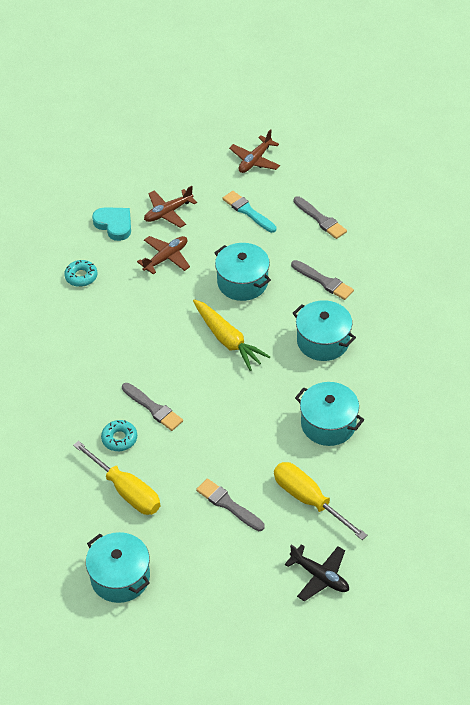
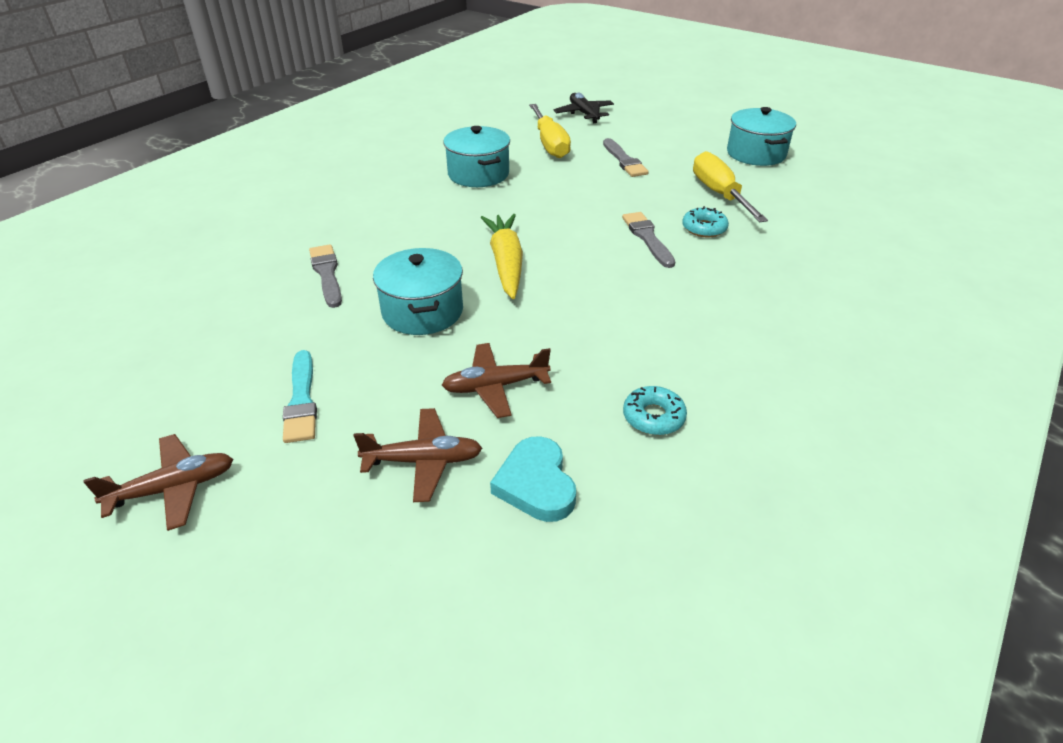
camera: 150 degrees left, 10 degrees down
turquoise pot [292,300,356,361] -> none
grey brush [294,196,347,239] -> none

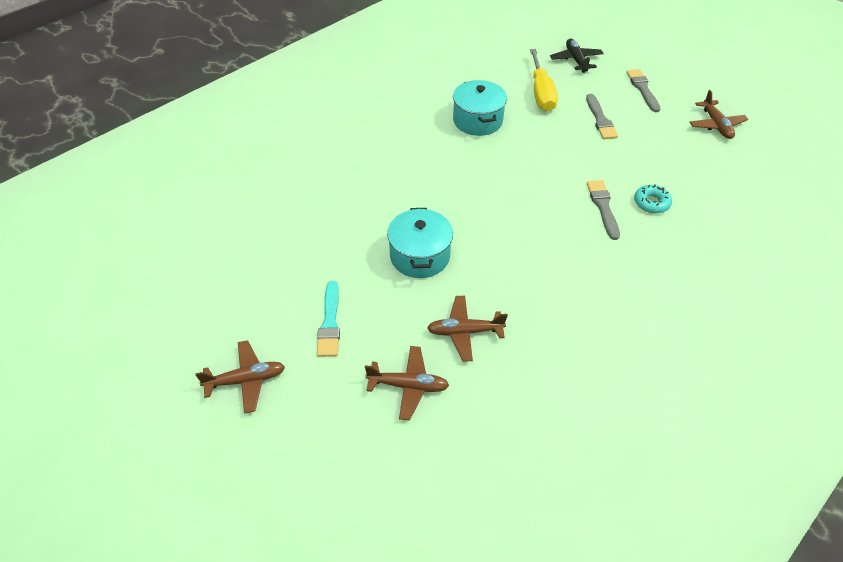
camera: 10 degrees right, 10 degrees up
grey brush [309,244,342,308] -> grey brush moved to [626,69,661,112]
yellow carrot [481,214,523,299] -> none
turquoise heart [490,436,576,522] -> none
turquoise donut [623,386,687,435] -> none
yellow screwdriver [693,151,768,222] -> none
turquoise pot [727,107,796,166] -> brown plane [689,90,748,139]

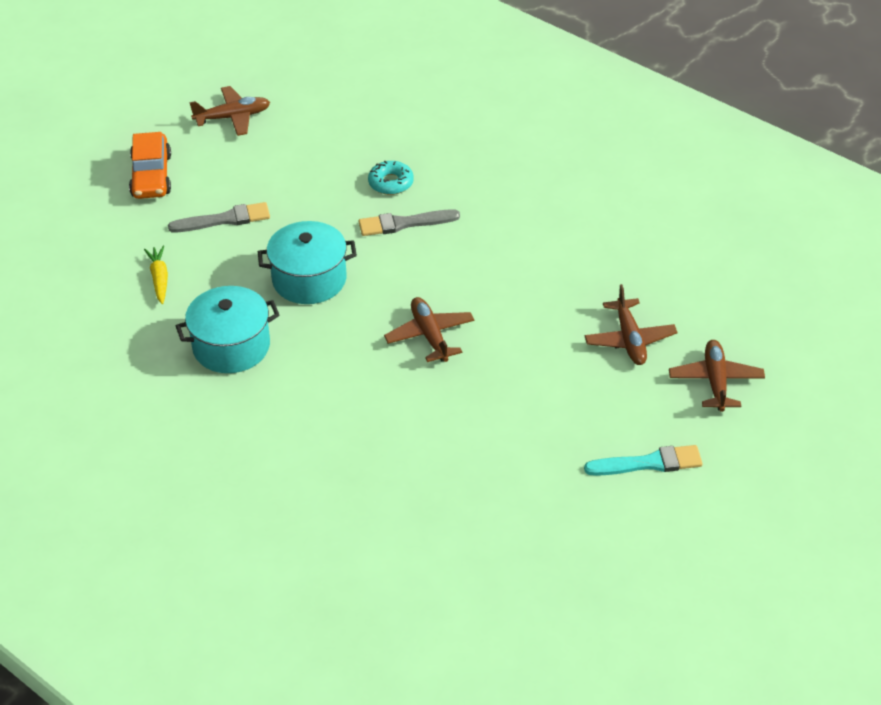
camera: 95 degrees left, 5 degrees down
brown plane [195,340,285,414] -> brown plane moved to [384,297,474,362]
turquoise pot [387,208,453,278] -> turquoise pot moved to [258,221,357,304]
yellow screwdriver [530,49,558,111] -> yellow carrot [144,246,168,304]
black plane [550,39,604,73] -> none
grey brush [626,69,661,112] -> orange car [129,132,171,199]

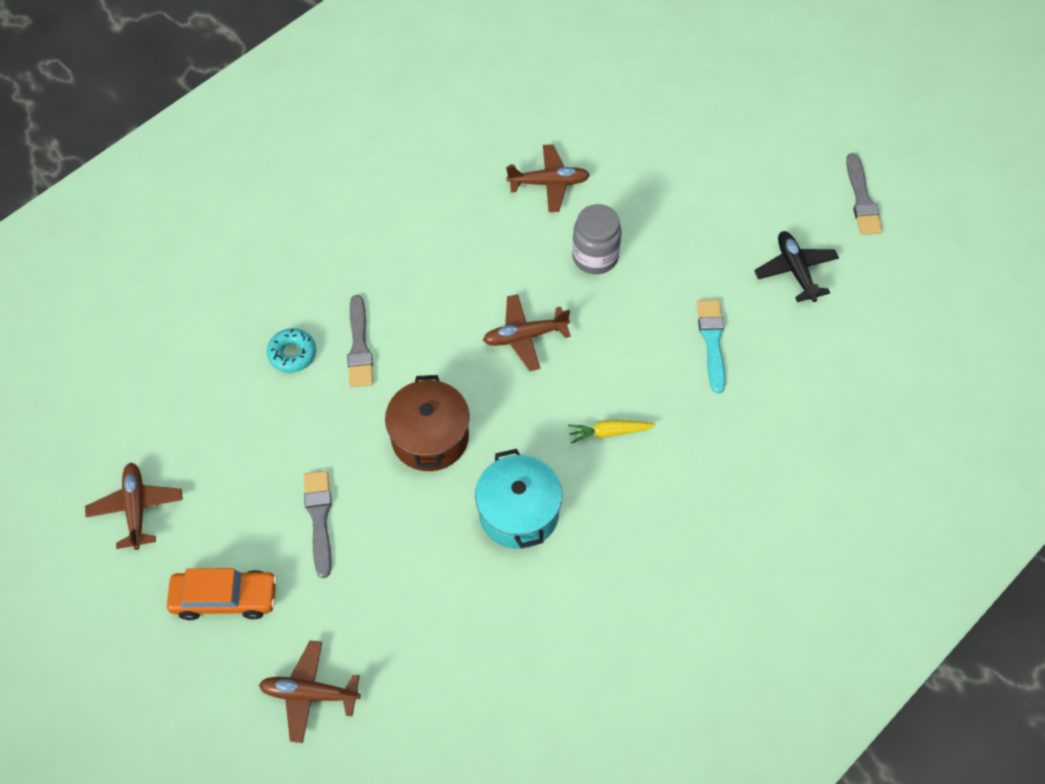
camera: 85 degrees left, 15 degrees up
yellow carrot [144,246,168,304] -> yellow carrot moved to [568,420,656,444]
turquoise pot [258,221,357,304] -> brown pot [385,375,470,471]
turquoise brush [584,445,703,476] -> turquoise brush moved to [697,300,726,393]
brown plane [669,340,765,412] -> brown plane moved to [259,641,361,743]
none -> grey jar [572,204,622,274]
none -> black plane [754,231,839,302]
none -> grey brush [846,153,883,235]

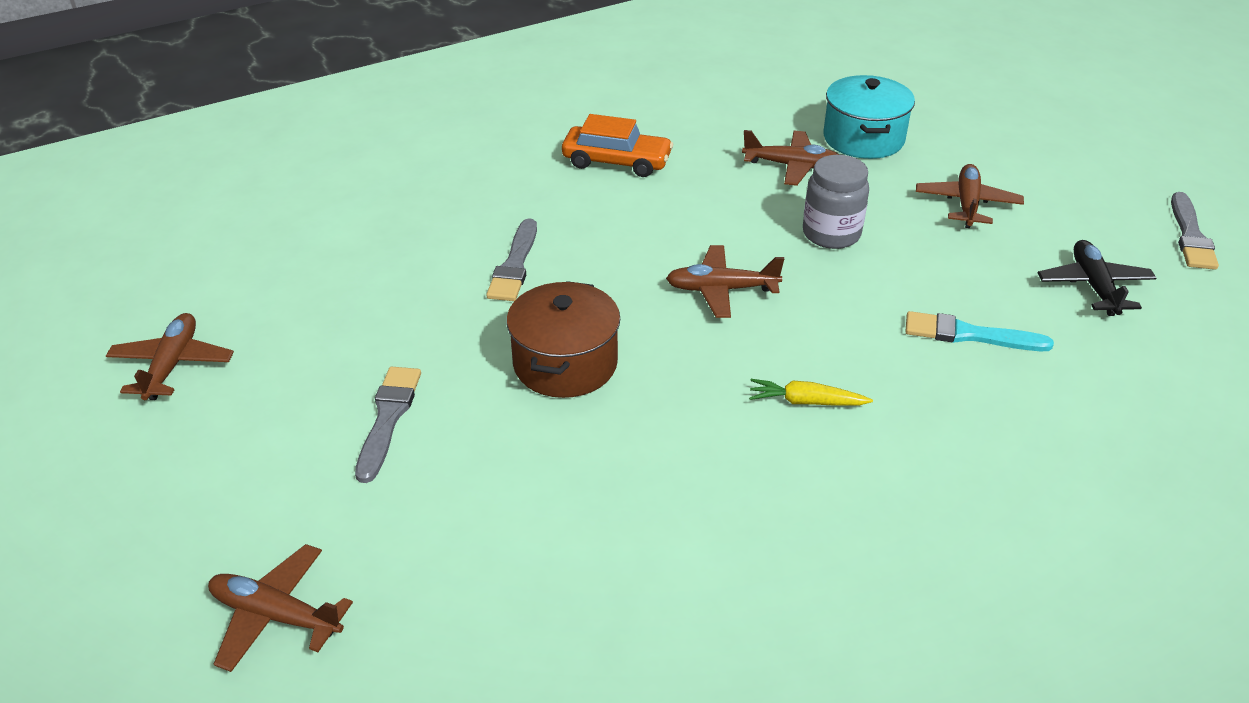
camera: 15 degrees right, 20 degrees down
orange car [167,568,277,620] -> orange car moved to [562,114,673,177]
turquoise donut [267,328,316,373] -> none
turquoise pot [475,449,562,549] -> turquoise pot moved to [824,75,915,159]
turquoise brush [697,300,726,393] -> turquoise brush turned 90 degrees counterclockwise [905,311,1054,351]
none -> brown plane [916,164,1024,228]

